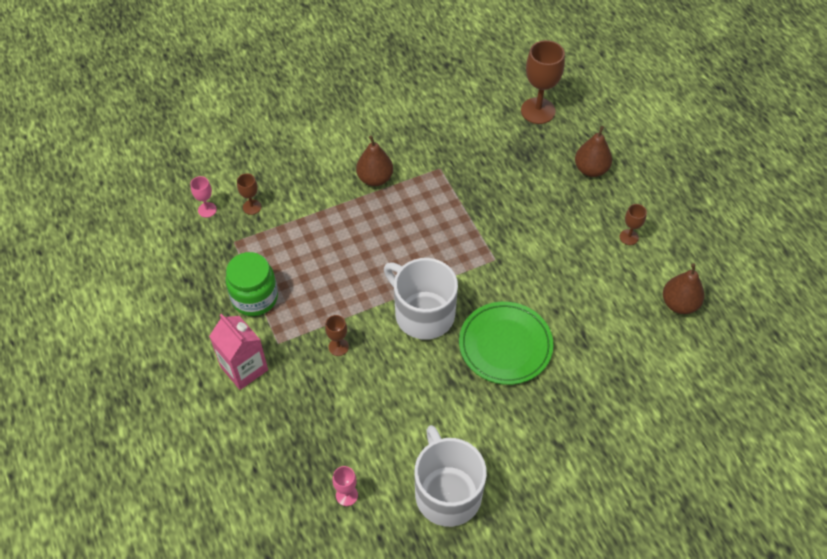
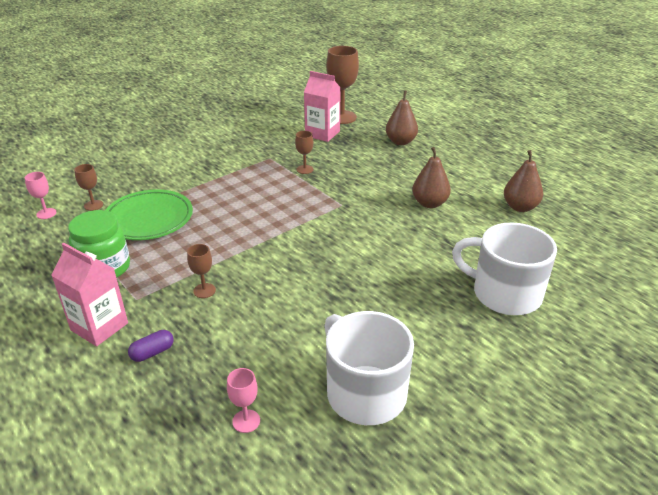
camera: 15 degrees left, 20 degrees down
brown pear [356,136,393,186] -> brown pear moved to [412,147,451,208]
white mug [384,258,458,340] -> white mug moved to [452,223,557,315]
green plate [459,302,553,385] -> green plate moved to [105,189,193,240]
brown goblet [620,204,647,245] -> brown goblet moved to [295,131,314,174]
none -> purple capsule [128,330,174,362]
none -> pink carton [304,71,341,142]

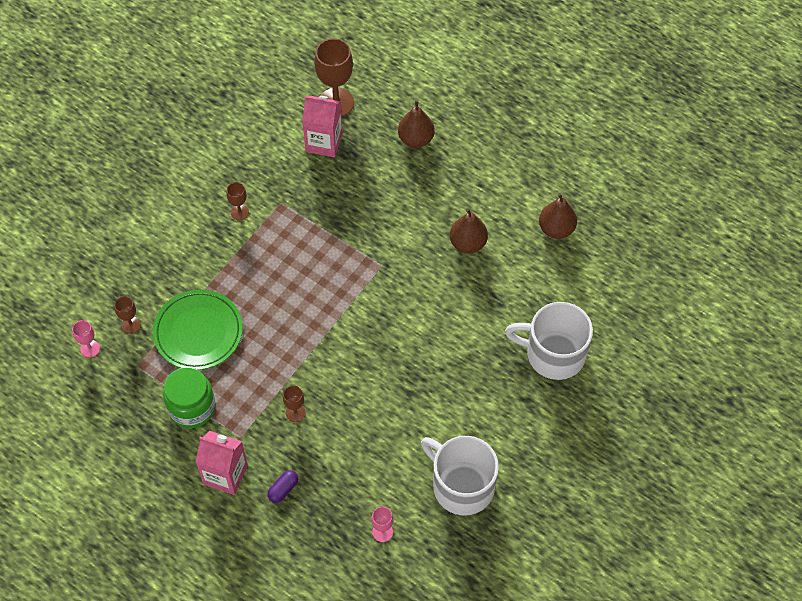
camera: 15 degrees left, 25 degrees up
brown goblet [295,131,314,174] -> brown goblet moved to [226,182,249,221]

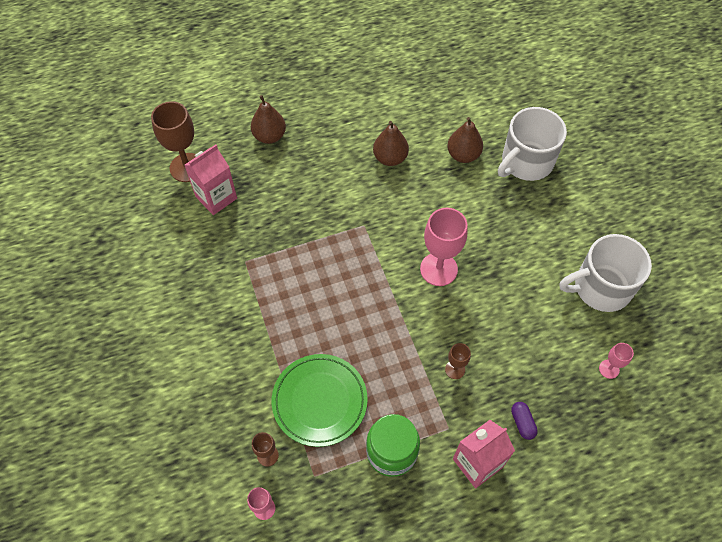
camera: 55 degrees left, 0 degrees up
brown goblet [226,182,249,221] -> none
brown pear [539,193,577,239] -> brown pear moved to [447,117,483,163]
none -> pink goblet [420,208,468,286]

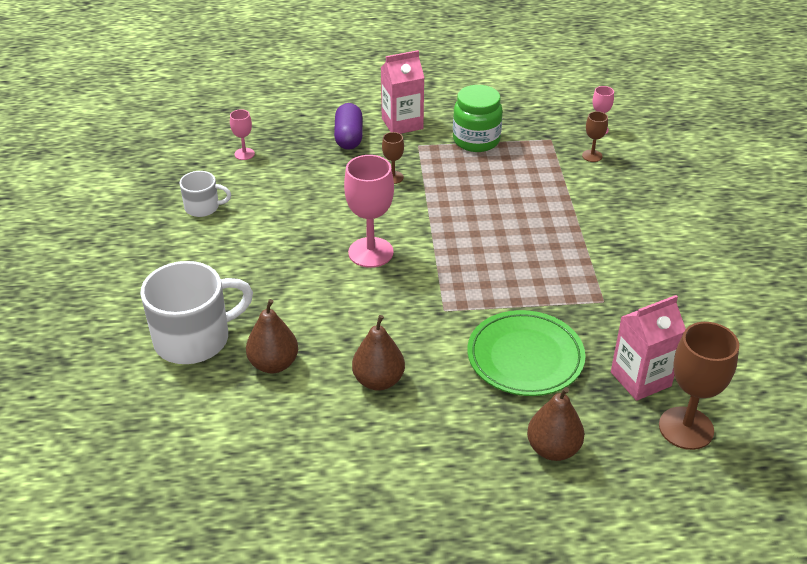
camera: 165 degrees left, 20 degrees down
green plate [272,354,368,447] -> green plate moved to [467,310,585,396]
purple capsule [511,402,538,440] -> purple capsule [334,103,363,150], size x1.65
white mug [559,234,652,312] -> white mug [180,171,231,217], size x0.53

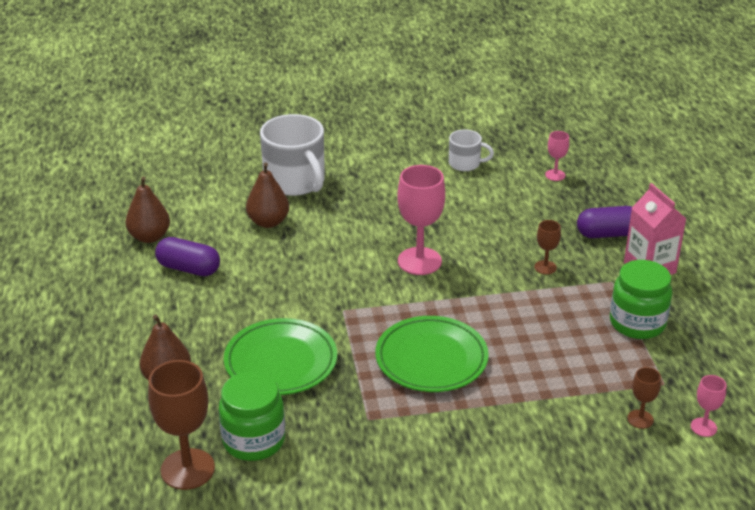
camera: 85 degrees right, 5 degrees down
white mug [180,171,231,217] -> white mug turned 75 degrees counterclockwise [449,129,494,171]
brown pear [352,315,405,391] -> brown pear moved to [125,176,170,243]
pink carton [611,295,686,401] -> green jar [219,371,285,461]
none -> purple capsule [155,237,220,276]
none -> green plate [375,316,489,392]

